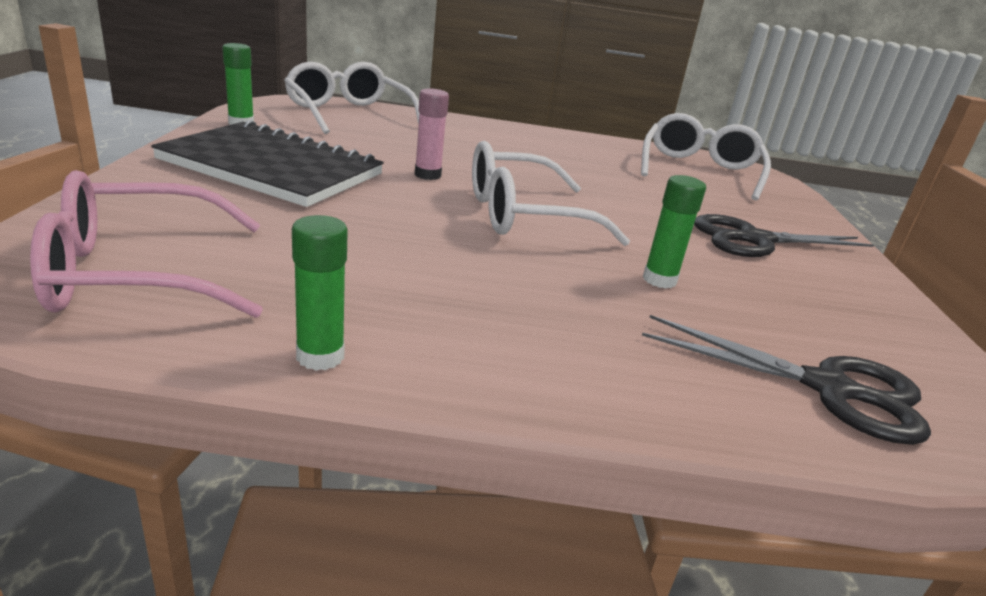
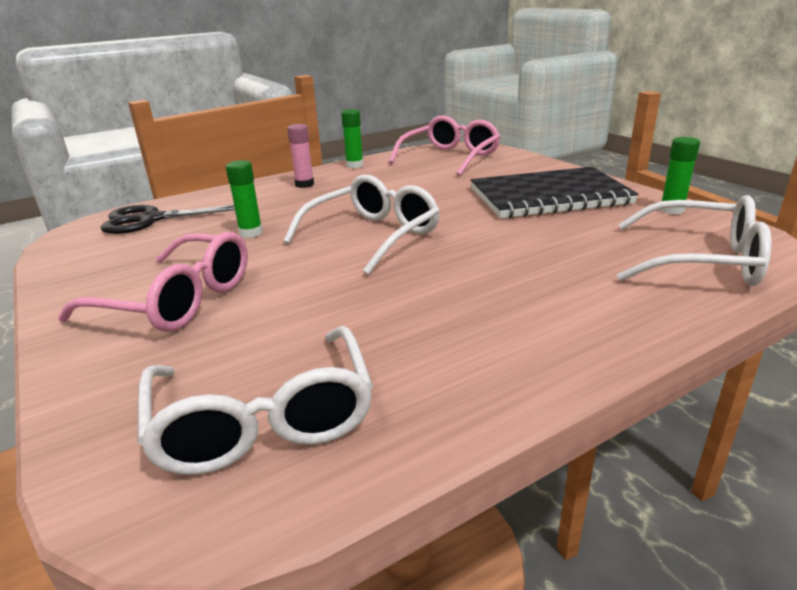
camera: 150 degrees right, 0 degrees up
pink glue stick [415,88,449,180] -> pink glue stick moved to [287,124,314,188]
black scissors [694,214,874,257] -> pink glasses [58,232,248,332]

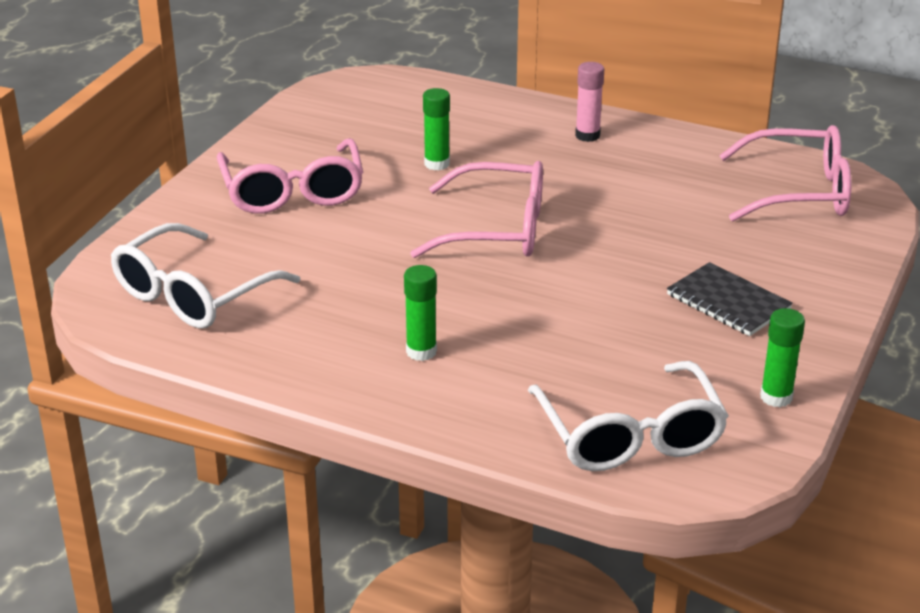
camera: 55 degrees right, 5 degrees up
black scissors [101,205,235,234] -> none
white glasses [283,175,440,275] -> pink glasses [410,161,543,258]
green glue stick [341,109,363,168] -> green glue stick moved to [404,265,437,361]
black notebook [471,167,639,218] -> black notebook [667,262,793,336], size x0.55

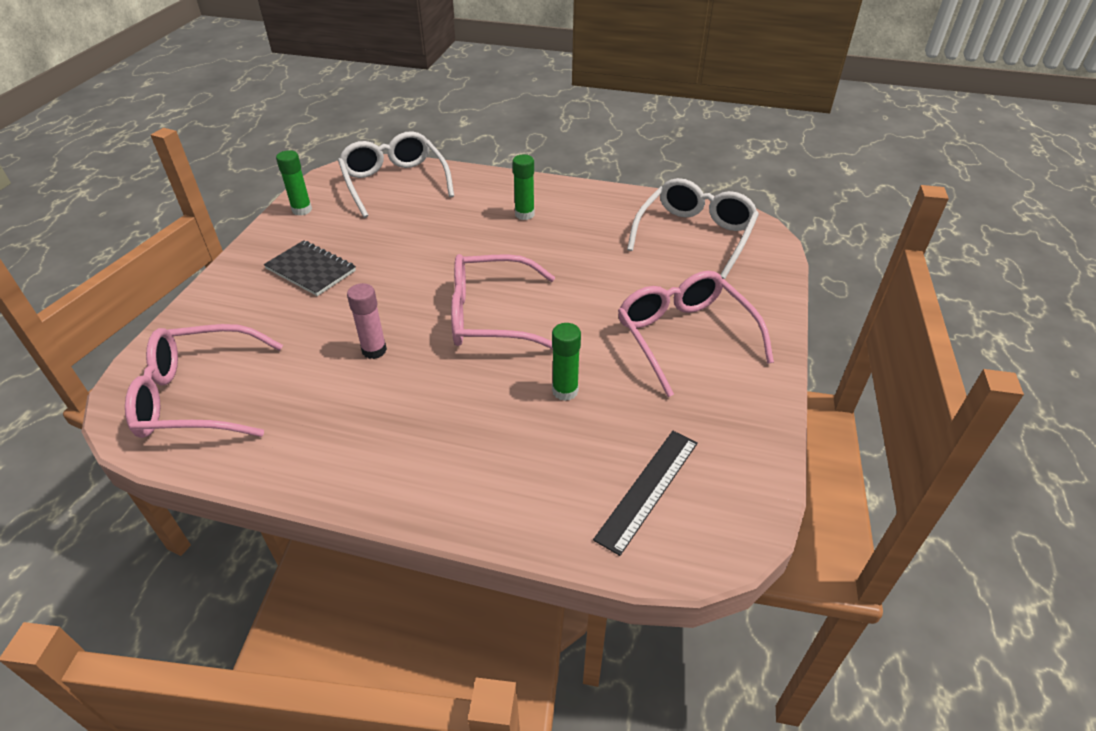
camera: 170 degrees right, 10 degrees up
pink glue stick [575,62,604,142] -> pink glue stick moved to [347,283,387,359]
none -> black ruler [593,431,698,556]

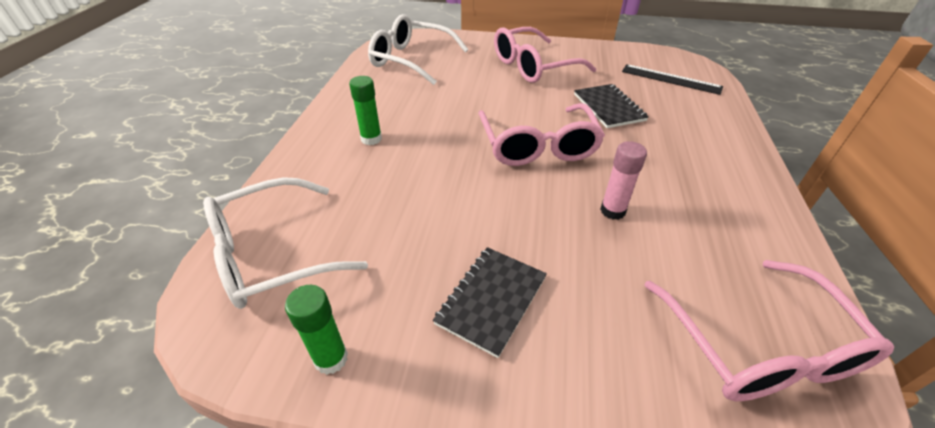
camera: 95 degrees left, 0 degrees up
green glue stick [552,323,581,401] -> black notebook [574,84,649,128]

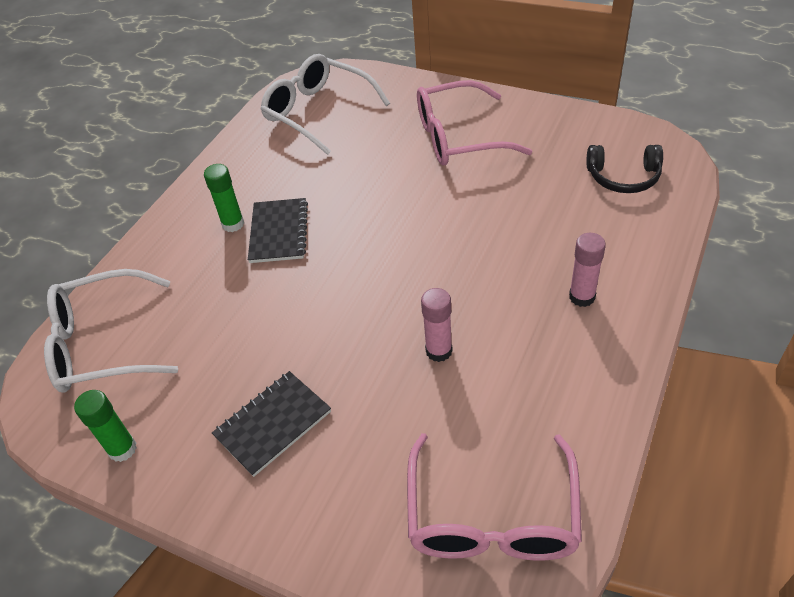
camera: 20 degrees right, 5 degrees up
pink glasses [478,103,605,166] -> none
black notebook [574,84,649,128] -> black notebook moved to [248,198,308,263]
black ruler [622,64,723,95] -> black headphones [587,145,663,193]
none -> pink glue stick [569,233,606,307]

